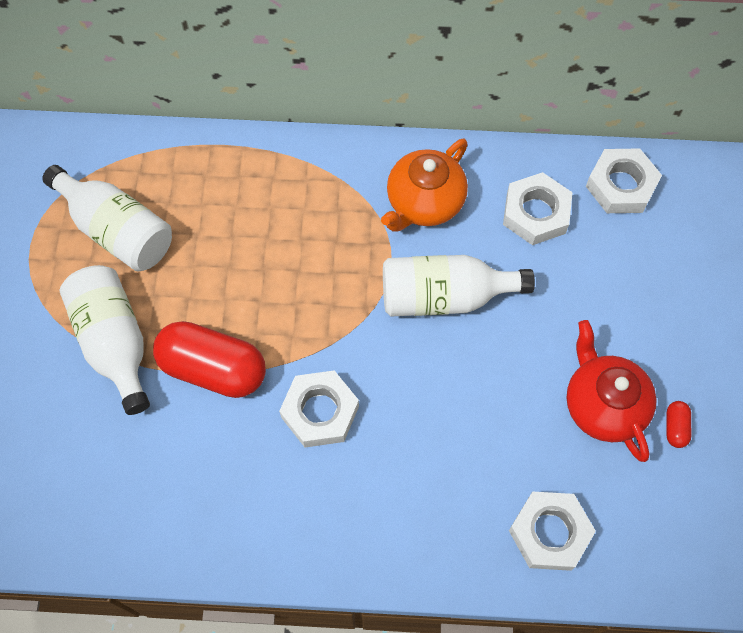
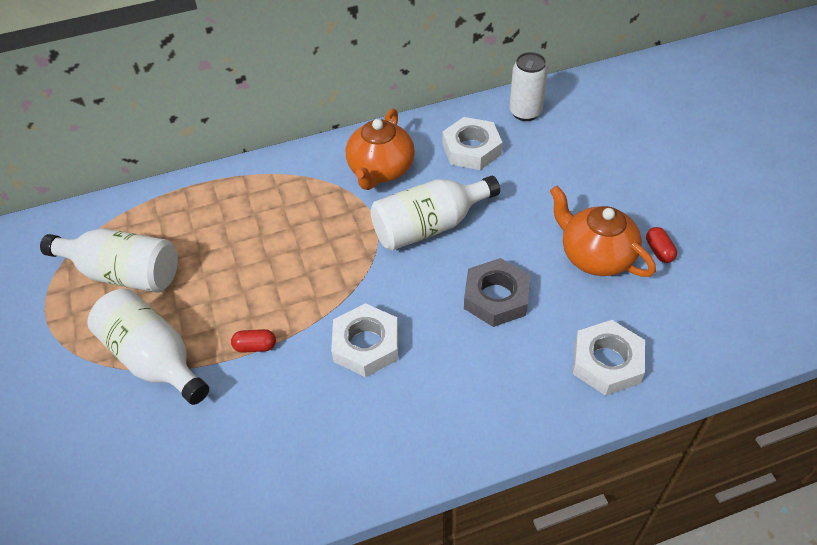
camera: 20 degrees left, 15 degrees down
red capsule [153,321,266,398] -> red capsule [231,329,276,353], size x0.41
red teapot [567,320,657,462] -> orange teapot [550,186,656,277]
white nut [586,148,662,213] -> white can [509,52,548,121]
none -> grey nut [464,258,530,327]

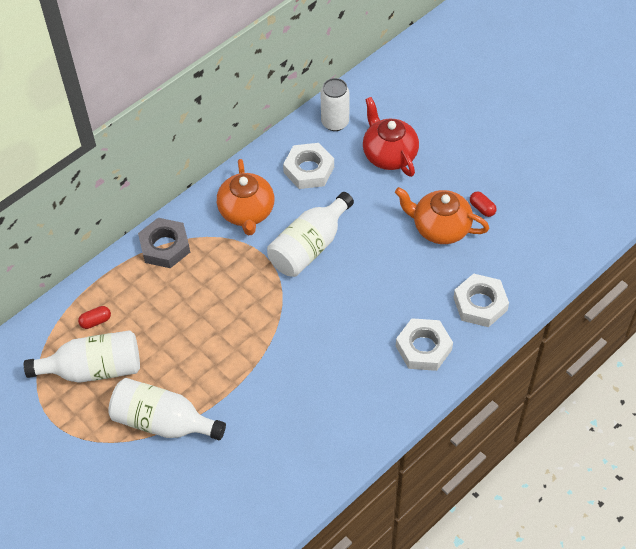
camera: 25 degrees left, 5 degrees up
red capsule [231,329,276,353] -> red capsule moved to [78,306,111,329]
white nut [331,303,398,377] -> white nut moved to [396,318,453,371]
grey nut [464,258,530,327] -> grey nut moved to [138,218,190,268]
none -> red teapot [363,97,419,177]

